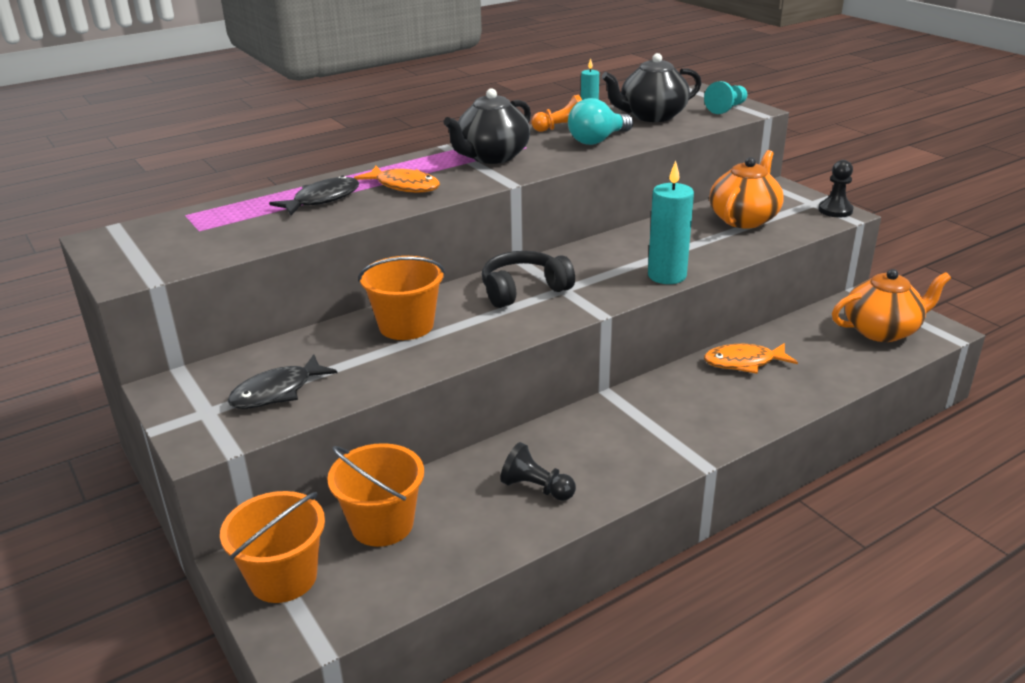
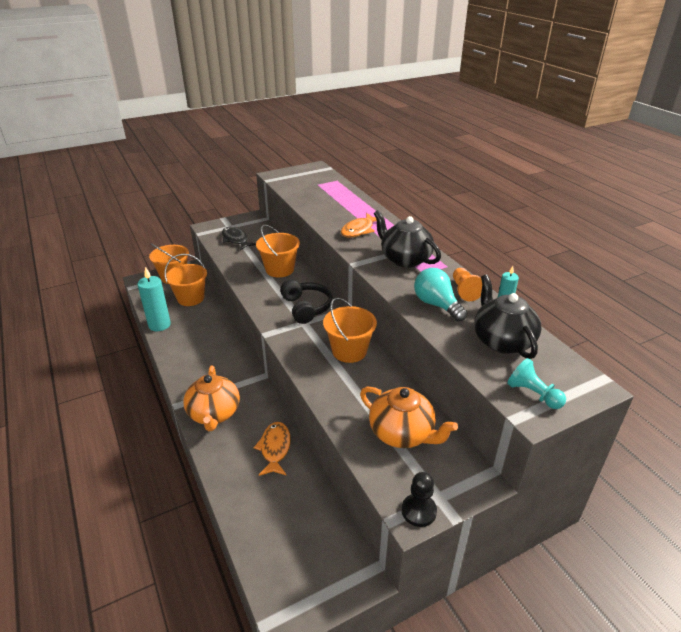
camera: 95 degrees right, 5 degrees up
black fish [269,175,359,215] -> none
black pawn [500,442,576,501] -> none
turquoise candle [648,161,694,284] -> turquoise candle moved to [137,267,171,331]
orange teapot [832,269,951,342] -> orange teapot moved to [183,366,240,431]
none -> orange bucket [323,298,377,363]

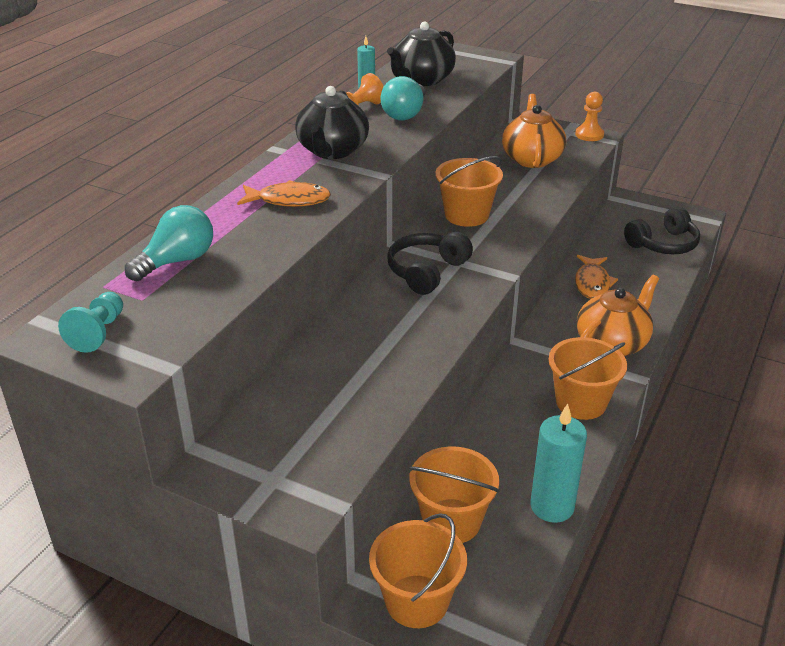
camera: 125 degrees left, 0 degrees up
black fish [222,227,256,250] -> none
orange fish [254,422,291,476] -> orange fish turned 45 degrees counterclockwise [575,255,618,299]
orange bucket [256,225,300,277] -> orange bucket moved to [548,337,627,420]
black pawn [402,472,437,527] -> orange pawn [575,92,604,141]
turquoise pawn [507,358,566,409] -> turquoise pawn moved to [58,292,123,353]
none -> turquoise light bulb [125,205,213,281]
none -> black headphones [624,207,700,254]

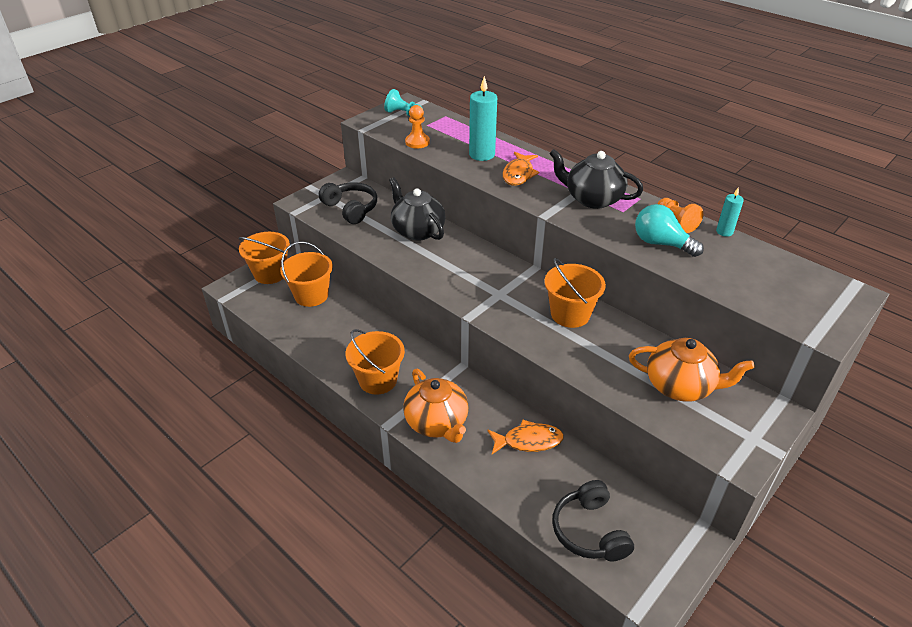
camera: 105 degrees right, 5 degrees up
turquoise light bulb [125,205,213,281] -> none
black teapot [387,21,456,86] -> black teapot moved to [389,177,446,241]
black headphones [387,232,473,295] -> black headphones moved to [319,182,377,224]
turquoise candle [531,404,587,523] -> turquoise candle moved to [469,76,497,161]
orange pawn [575,92,604,141] -> orange pawn moved to [405,105,430,148]
orange fish [575,255,618,299] -> orange fish turned 150 degrees clockwise [488,420,564,454]

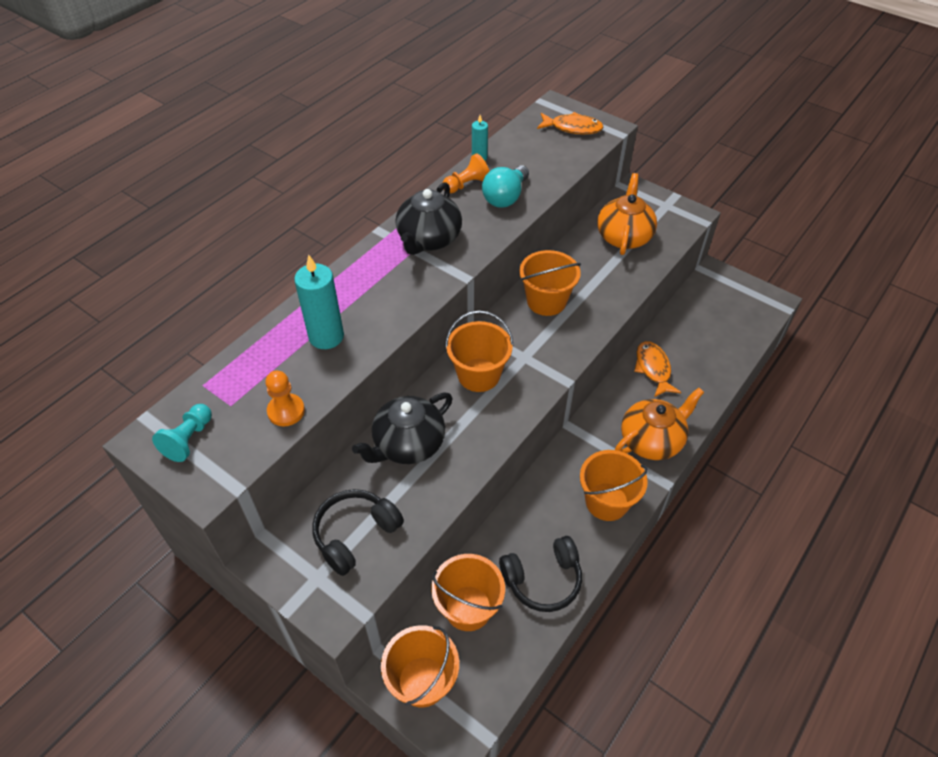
camera: 95 degrees left, 10 degrees up
orange fish [502,152,540,186] -> orange fish moved to [537,112,604,135]
black headphones [552,480,634,561] -> black headphones moved to [499,536,582,612]
none -> orange bucket [445,310,514,392]

